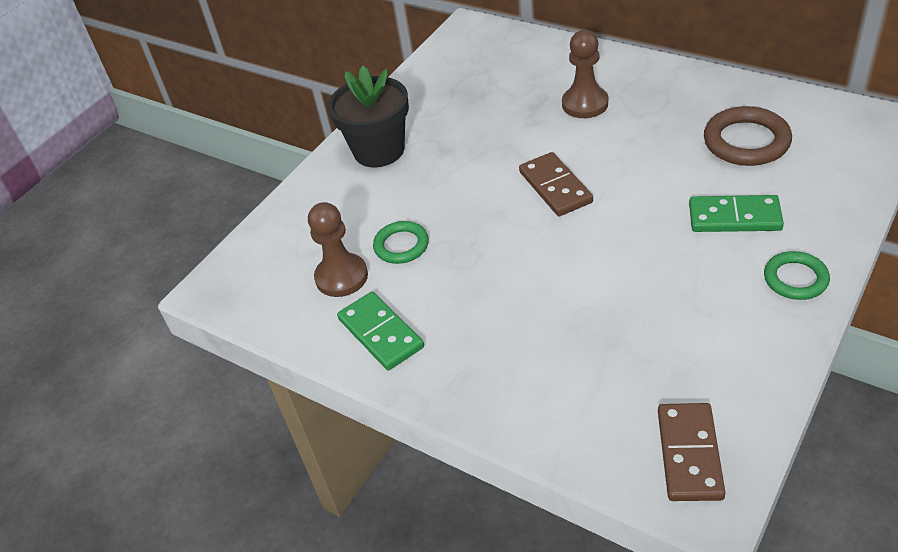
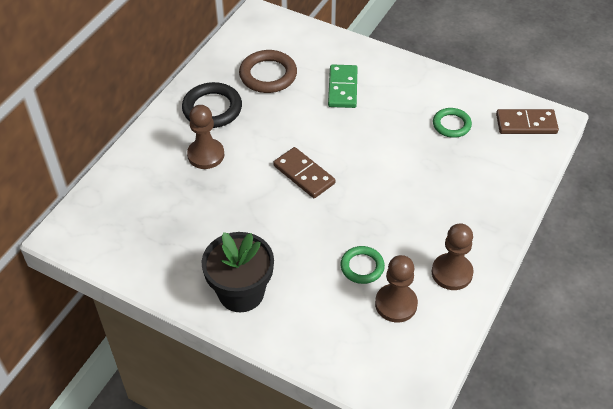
camera: 100 degrees left, 5 degrees up
green domino [337,292,424,371] -> brown pawn [432,223,474,290]
brown domino [519,152,593,216] -> brown domino turned 75 degrees clockwise [273,147,335,198]
green ring [764,251,830,300] -> green ring moved to [433,108,472,138]
none -> black ring [182,82,242,128]

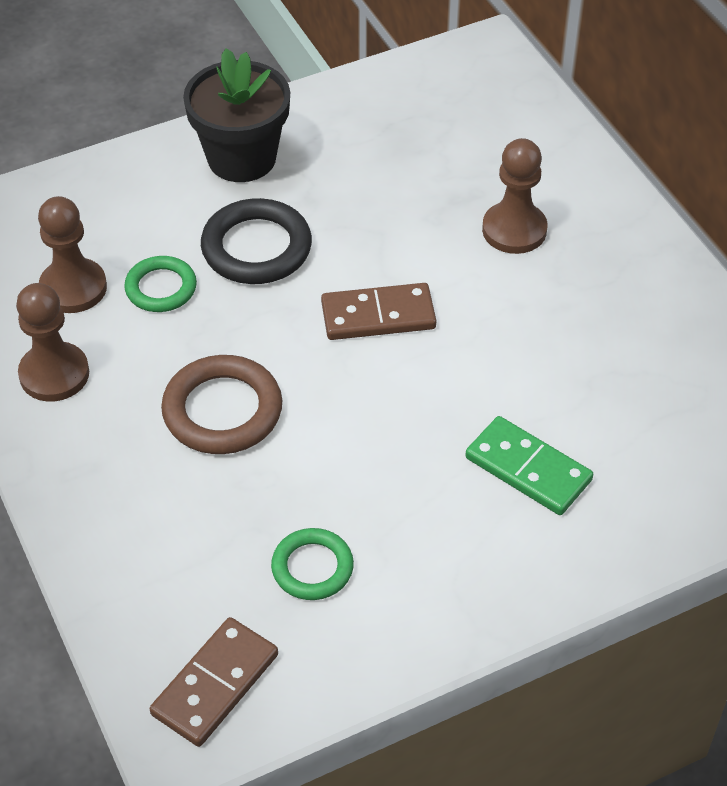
camera: 125 degrees right, 0 degrees up
black ring [182,82,242,128] -> black ring moved to [201,198,312,284]
brown ring [239,50,297,93] -> brown ring moved to [161,355,282,454]

